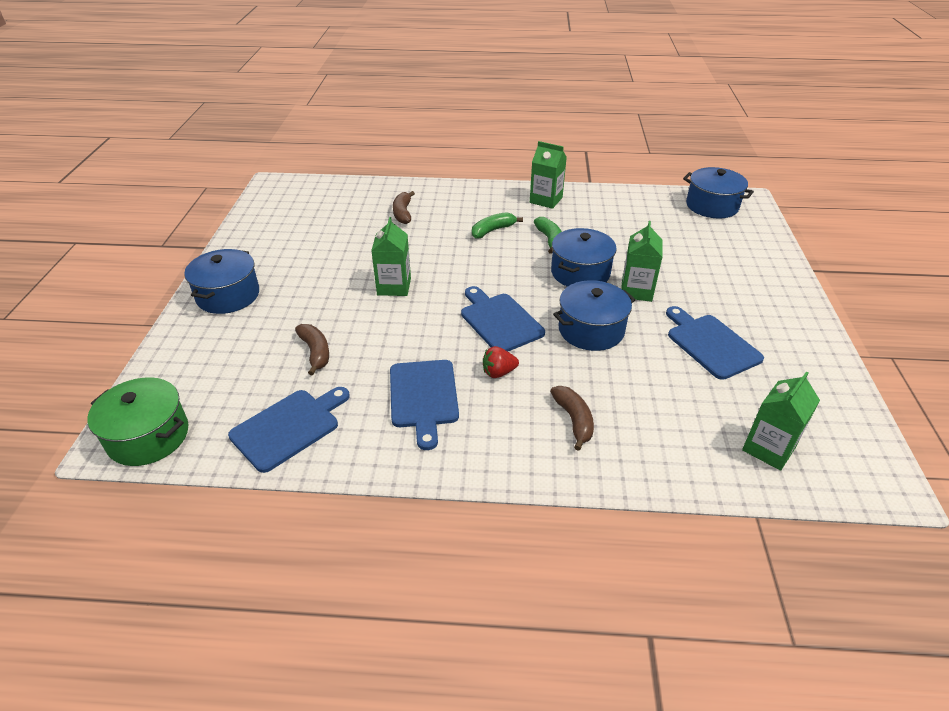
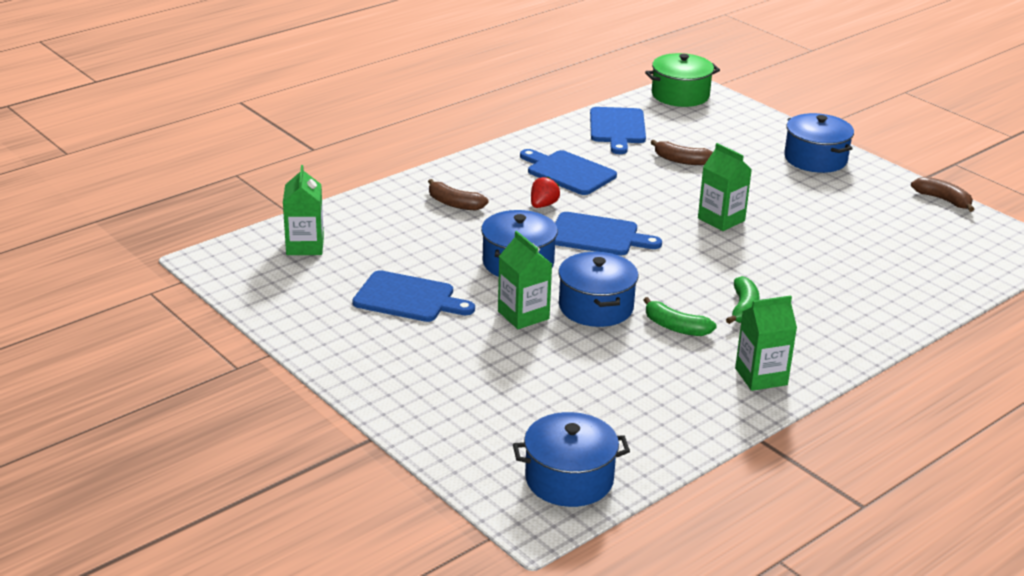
camera: 135 degrees right, 10 degrees down
brown banana [393,191,415,224] -> brown banana moved to [911,177,974,212]

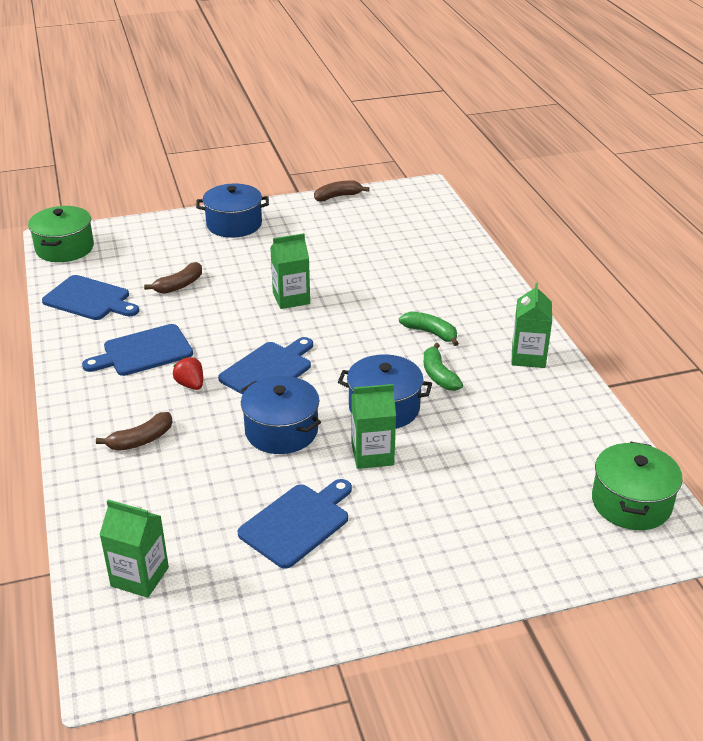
camera: 65 degrees left, 5 degrees up
blue pot [513,412,630,507] -> green pot [592,441,683,530]
green banana [644,297,717,336] -> green banana turned 105 degrees clockwise [424,343,463,391]

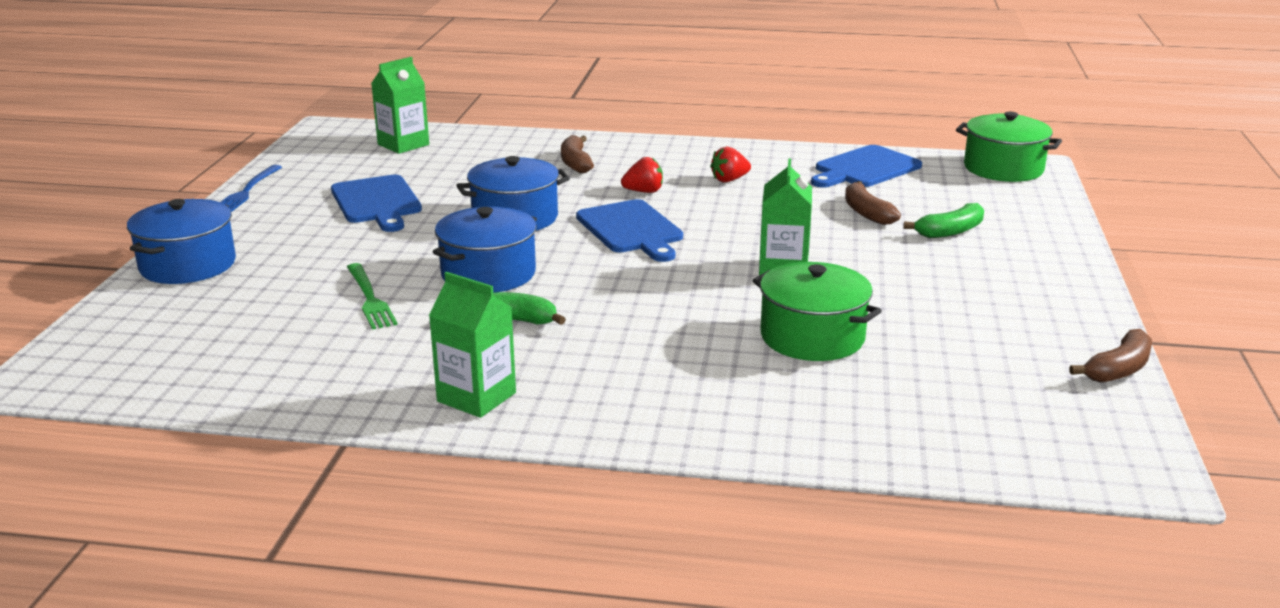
camera: 115 degrees right, 10 degrees down
blue cutting board [82,324,193,376] -> red strawberry [710,146,751,182]
blue pot [196,184,269,238] -> blue pot moved to [127,199,236,284]
brown banana [314,180,369,201] -> brown banana turned 45 degrees clockwise [1069,329,1152,383]
green carton [352,384,396,469] -> none
green banana [399,312,459,346] -> green banana moved to [903,203,984,238]
green pot [592,441,683,530] -> green pot moved to [752,262,882,361]
none -> blue fork [220,165,282,212]
none -> green fork [347,263,398,329]

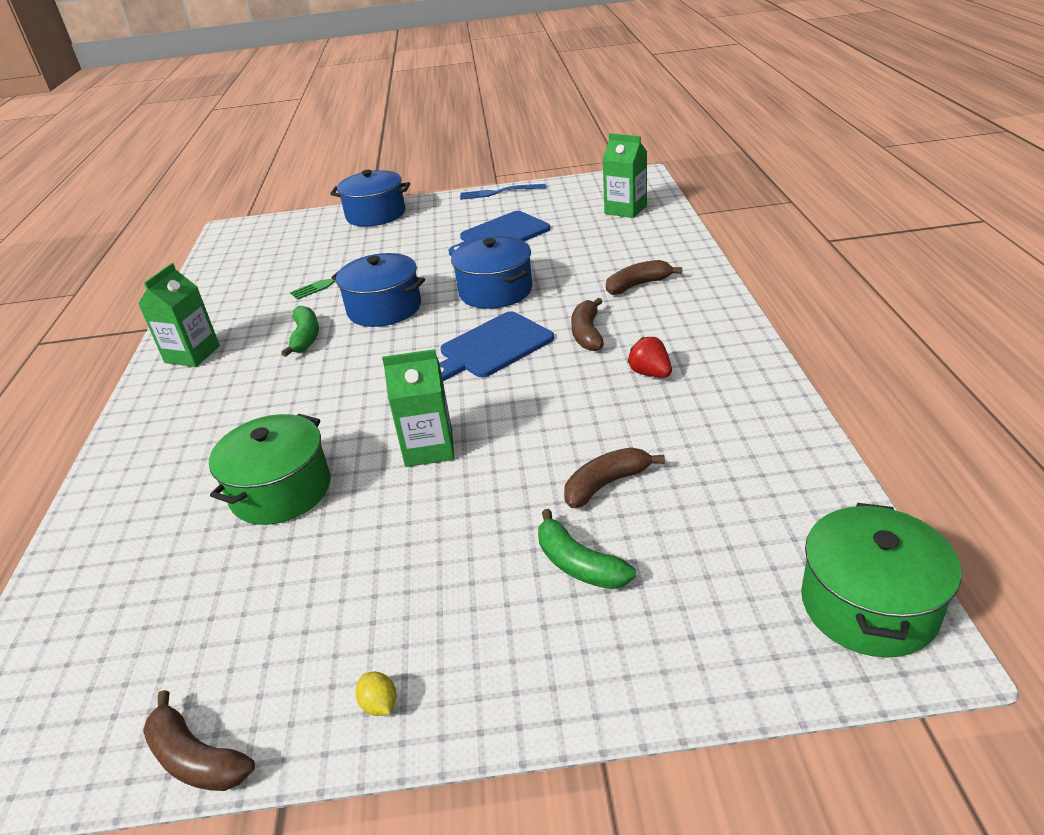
camera: 80 degrees right, 10 degrees up
red strawberry [621,157,663,193] -> brown banana [571,298,604,351]
blue cutting board [811,145,922,188] -> none
none -> yellow lemon [355,672,396,716]

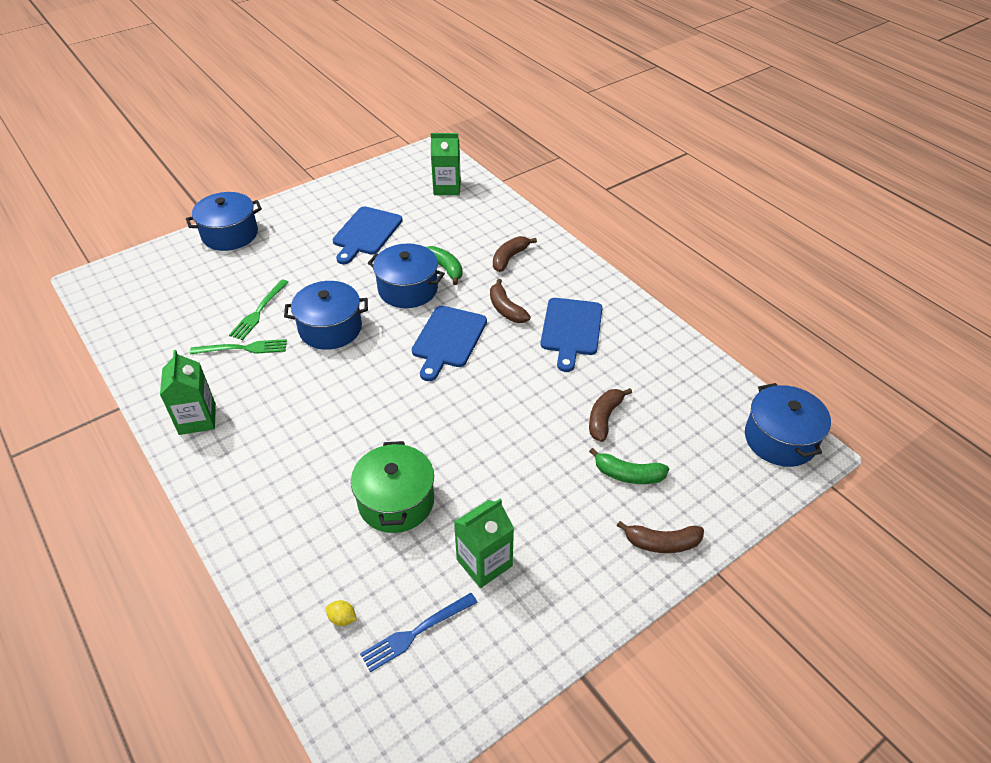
camera: 35 degrees left, 10 degrees up
brown banana [143,690,255,791] -> brown banana moved to [617,521,704,553]
green banana [281,306,319,357] -> green banana moved to [426,246,462,285]
yellow lemon [355,672,396,716] -> yellow lemon moved to [326,600,357,626]
green carton [382,349,454,467] -> green carton moved to [454,499,514,588]
blue fork [460,184,546,200] -> blue fork moved to [360,593,478,672]
red strawberry [627,337,672,378] -> blue cutting board [541,298,603,372]
green pot [801,503,961,658] -> blue pot [745,383,831,467]
none -> green fork [190,339,287,354]

